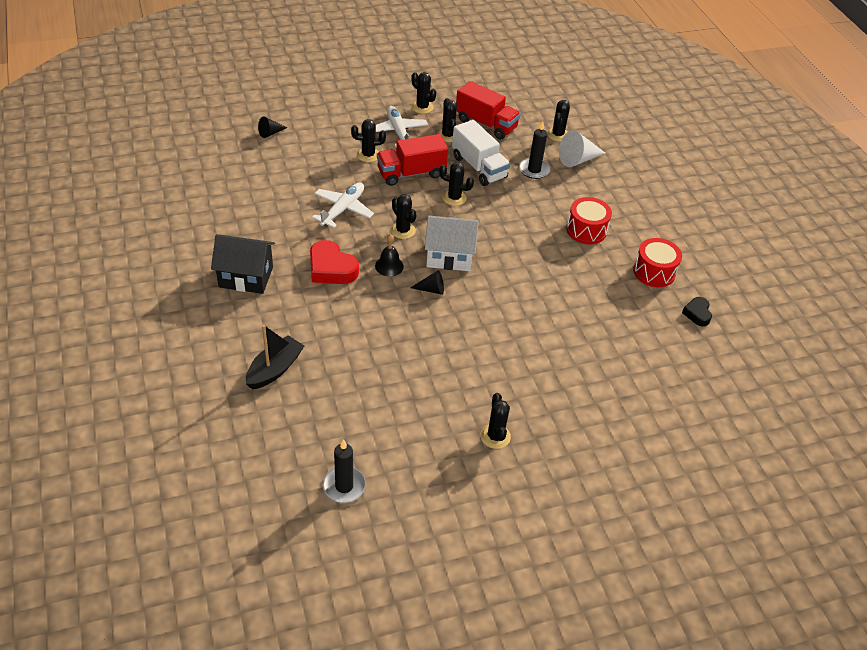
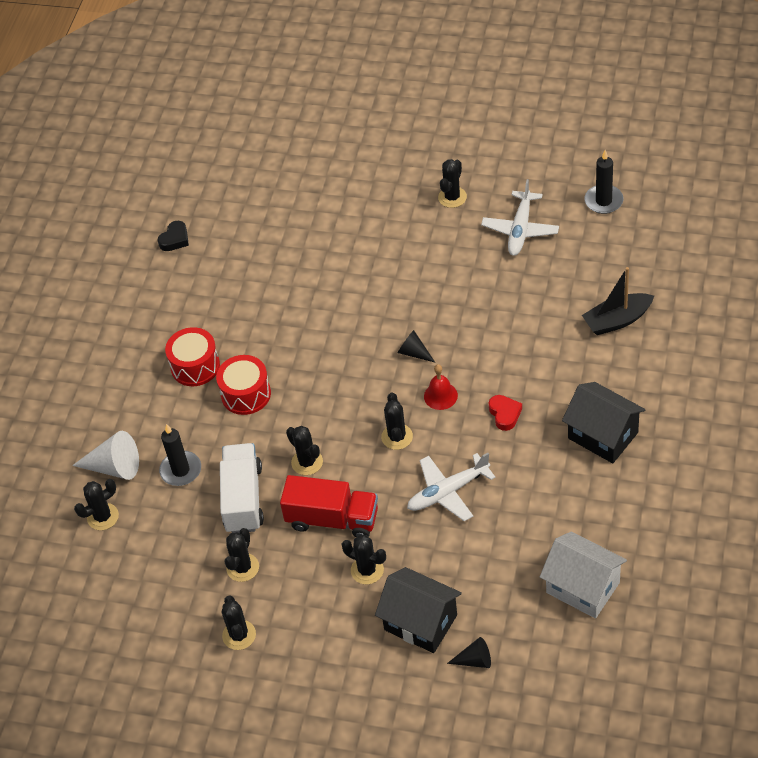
camera: 140 degrees left, 5 degrees up
red heart [310,240,359,284] -> red heart [489,395,522,431], size x0.58
black bell [375,234,404,277] -> red bell [424,364,458,410]
white plane [376,106,428,147] -> white plane moved to [481,179,559,256]
white house [425,216,479,271] -> white house moved to [540,532,627,619]
red truck [456,81,521,140] -> none
red drum [633,238,682,287] -> red drum moved to [216,355,271,415]
none -> black house [375,567,462,653]

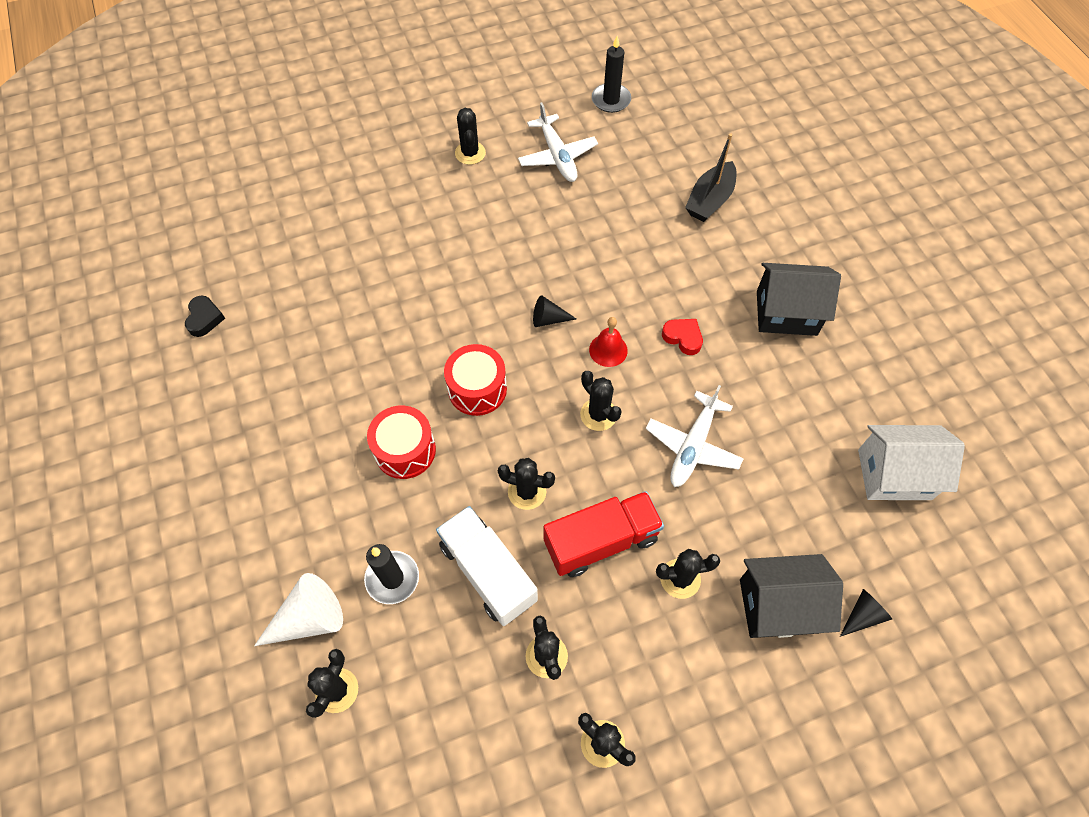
camera: 40 degrees left, 10 degrees up
red drum [165,327,220,386] -> red drum moved to [444,344,507,416]

